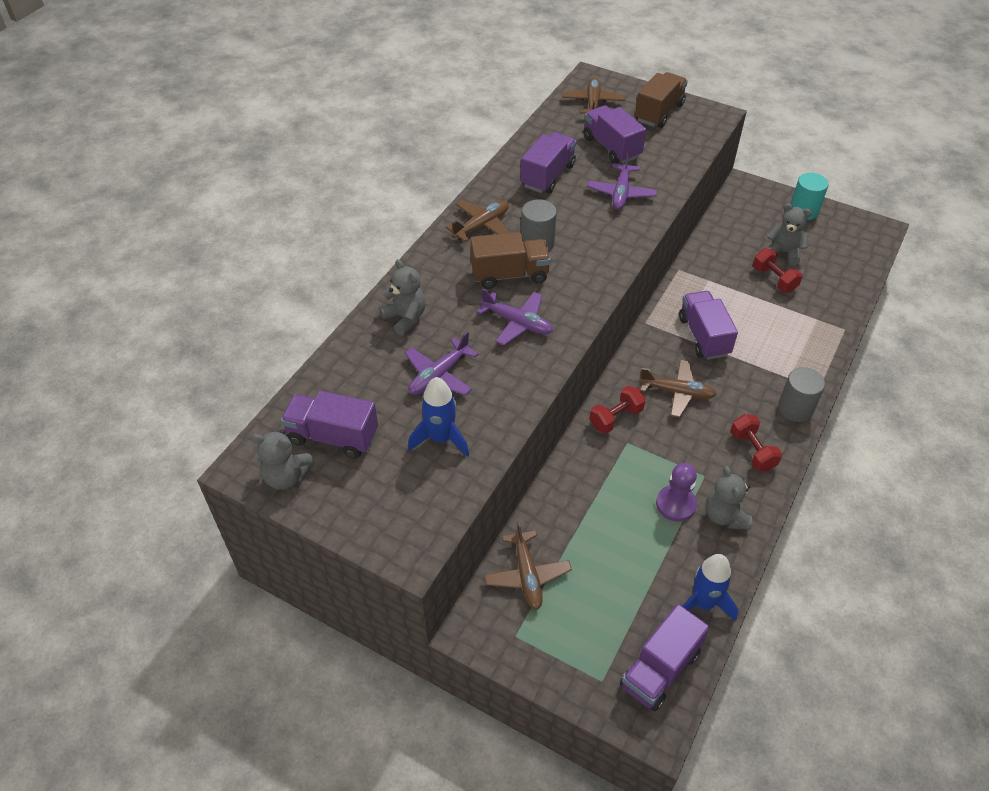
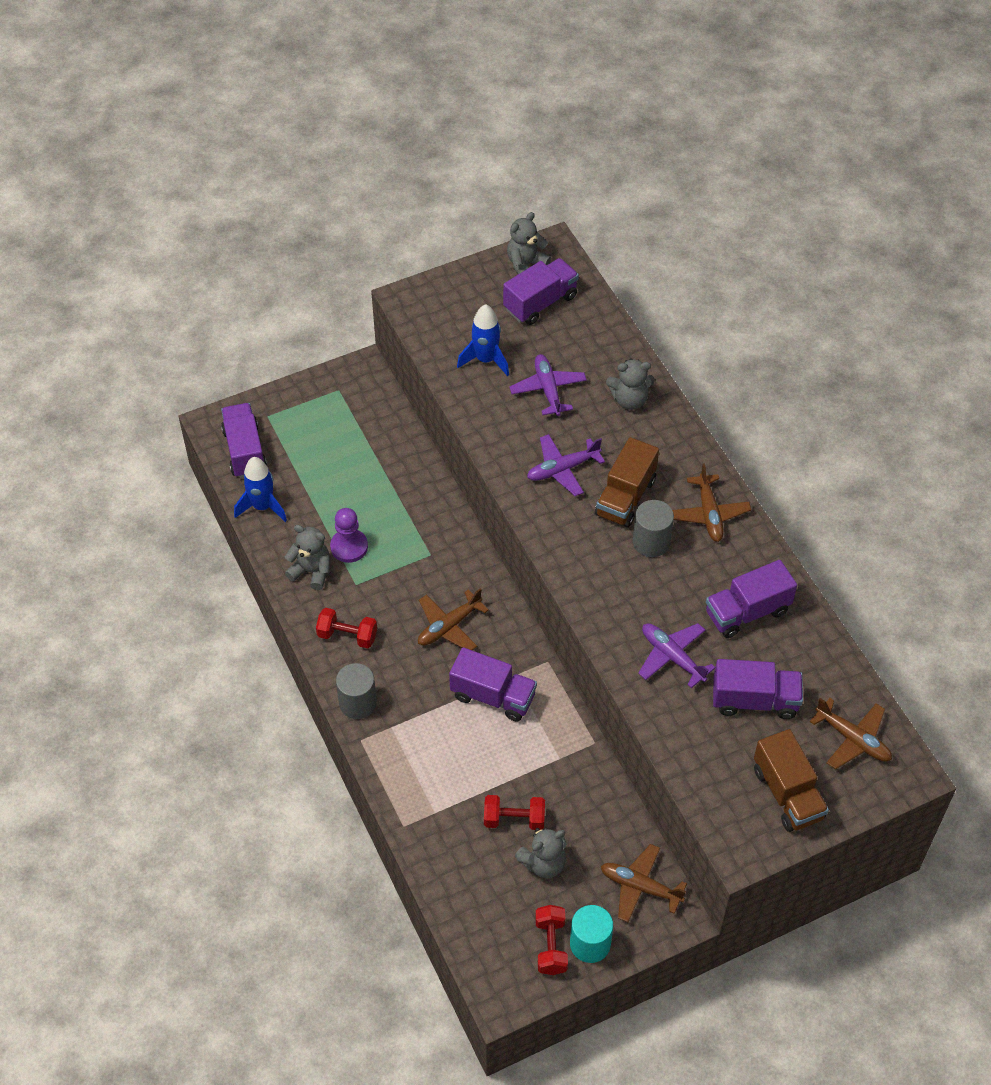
camera: 125 degrees right, 5 degrees up
brown plane [484,521,572,610] -> brown plane moved to [601,844,687,922]
purple truck [521,132,576,194] -> purple truck turned 90 degrees clockwise [706,560,797,638]
red dumbbell [590,385,646,433] -> red dumbbell moved to [535,905,568,975]

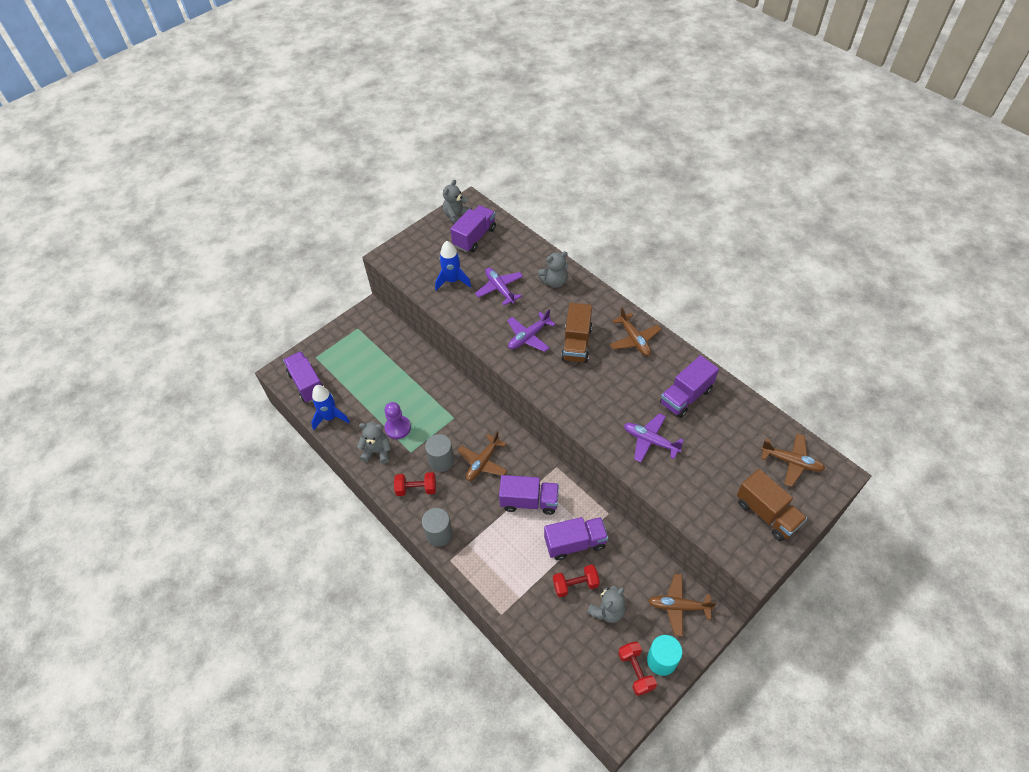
camera: 15 degrees left, 0 degrees up
grey cylinder [633,500,674,557] -> grey cylinder moved to [425,434,454,472]
purple truck [713,659,803,719] -> purple truck moved to [544,517,608,560]

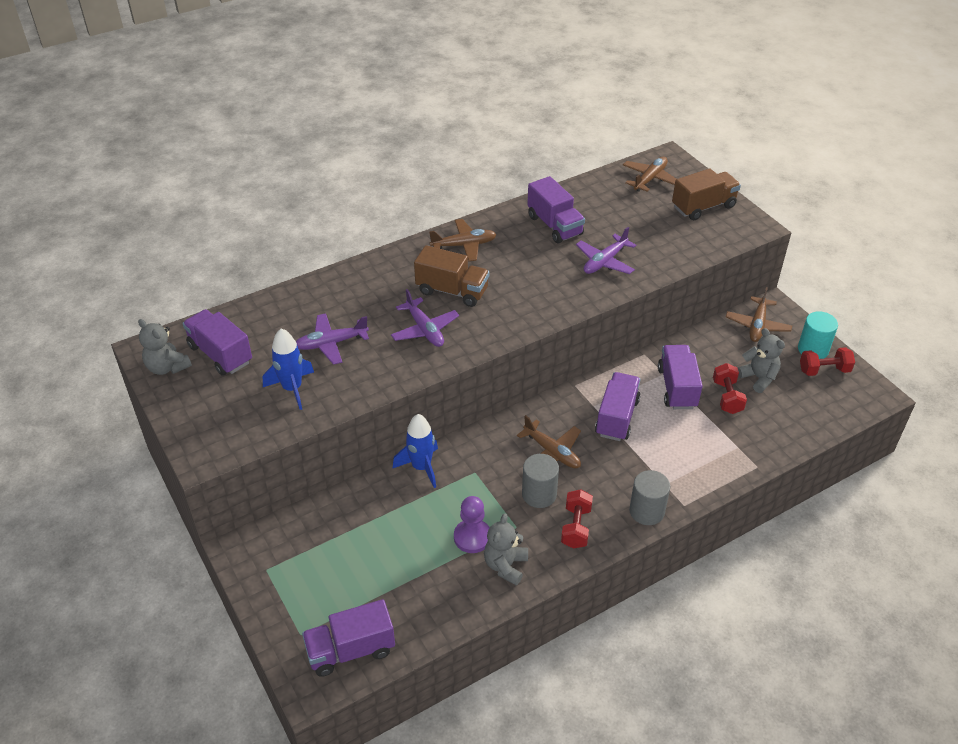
camera: 80 degrees left, 10 degrees down
blue rocket [311,385,350,430] -> blue rocket moved to [393,414,438,488]
grey teddy bear [537,251,569,288] -> none

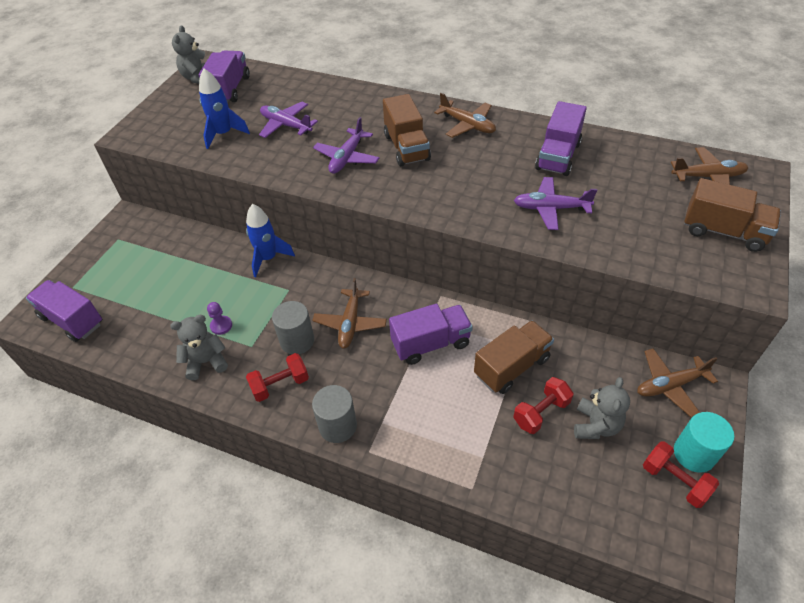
camera: 55 degrees right, 5 degrees up
purple pawn [454,496,490,553] -> purple pawn [207,302,232,335], size x0.61
purple truck [658,345,703,409] -> brown truck [474,320,554,394]

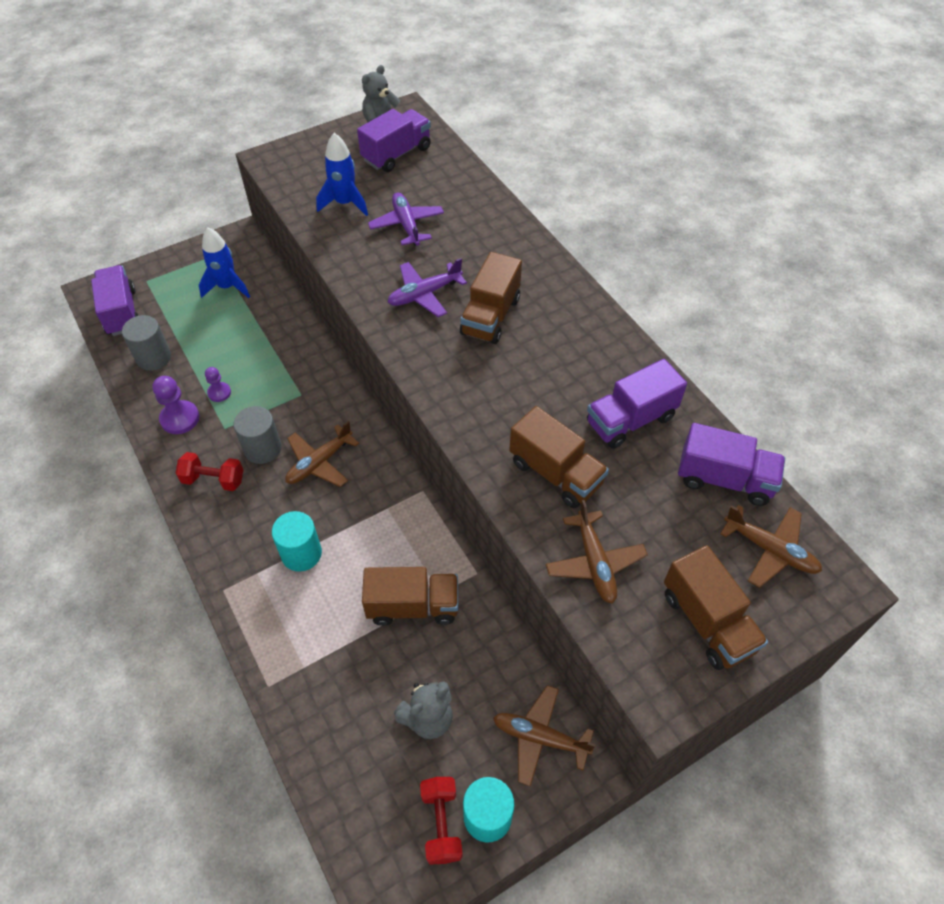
camera: 35 degrees right, 5 degrees up
grey teddy bear [170,314,228,380] -> purple pawn [152,376,199,434]
blue rocket [246,204,295,277] -> blue rocket moved to [199,227,250,298]
grey cylinder [312,385,357,443] -> grey cylinder moved to [122,315,171,371]
purple truck [389,304,473,365] -> purple truck moved to [678,423,785,506]
brown plane [434,93,496,138] -> brown plane moved to [546,500,648,603]
red dumbbell [513,377,573,434] -> none
purple plane [514,177,597,230] -> brown truck [510,406,609,508]
none -> turquoise cylinder [272,511,322,572]

